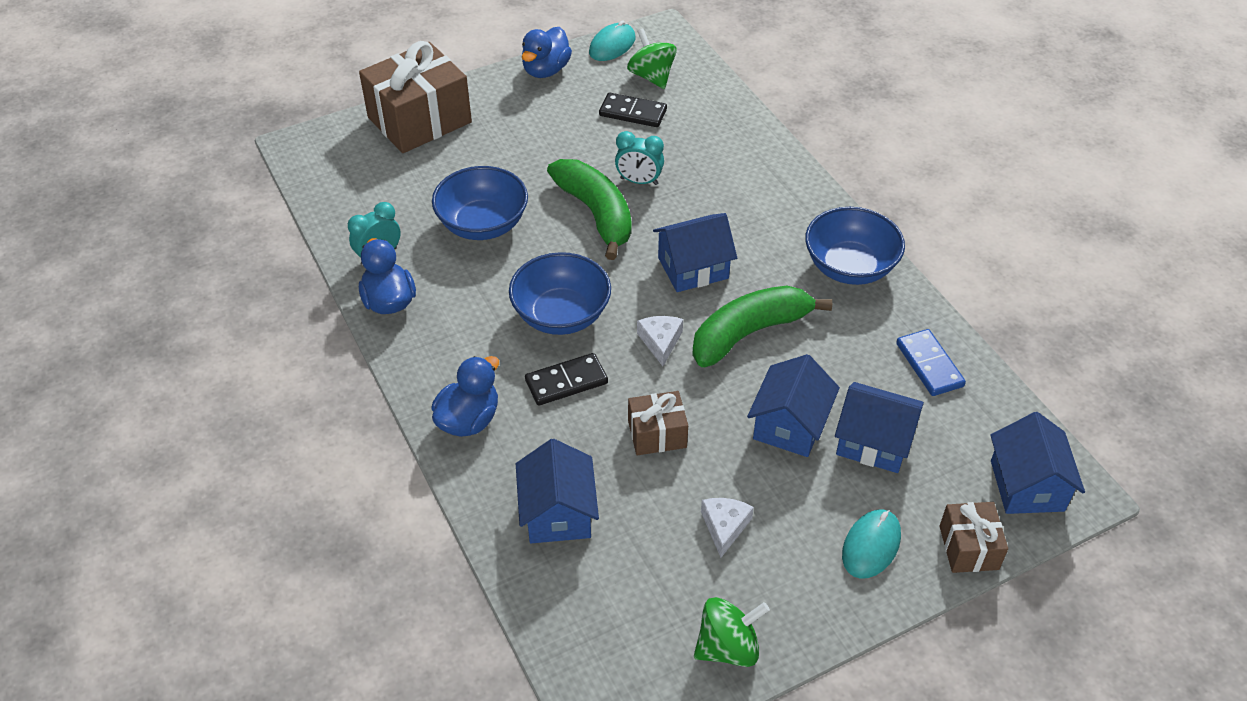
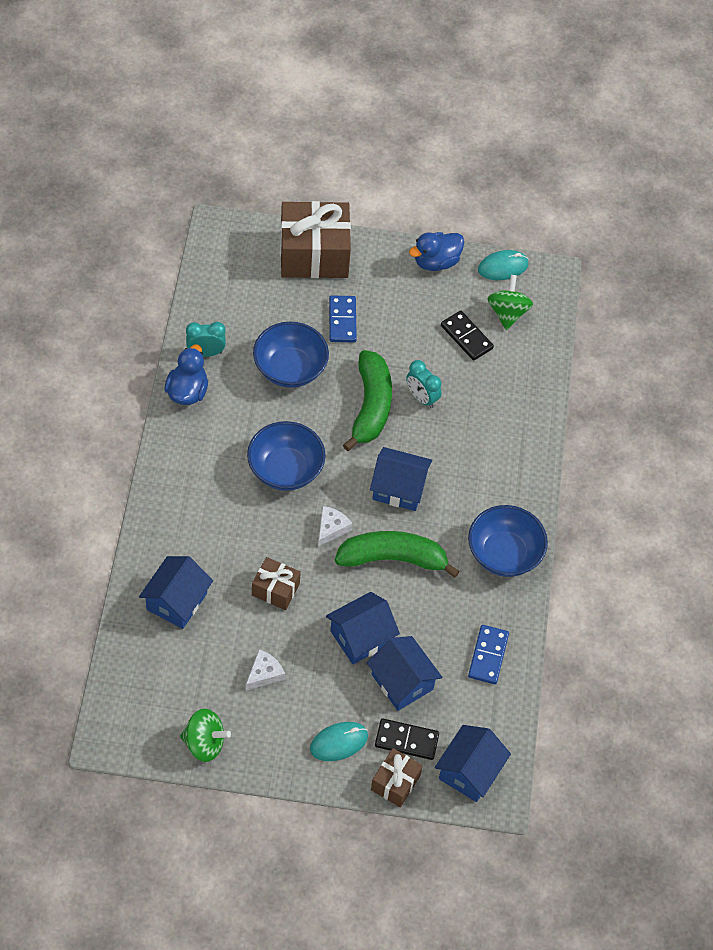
camera: 30 degrees right, 10 degrees up
blue duck [431,356,499,437] -> none
black domino [525,353,608,406] -> black domino moved to [375,719,439,760]
none -> blue domino [329,296,357,342]

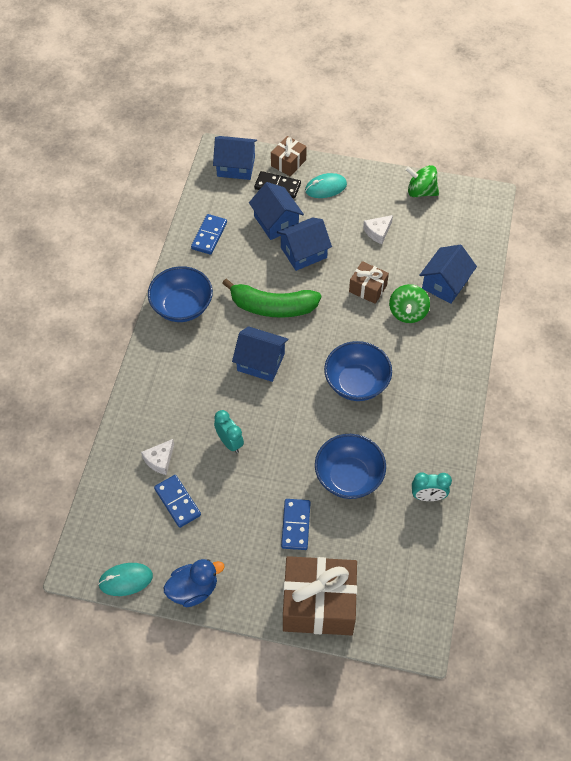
camera: 170 degrees left, 0 degrees up
blue duck [164,344,208,405] -> none
white cheese [318,506,353,547] -> white cheese moved to [141,439,174,475]
green banana [343,350,392,451] -> none
blue house [435,725,511,802] -> blue house turned 60 degrees clockwise [213,136,257,180]
black domino [441,310,494,361] -> blue domino [154,475,201,528]
green spinning top [487,275,533,330] -> green spinning top moved to [389,284,430,323]

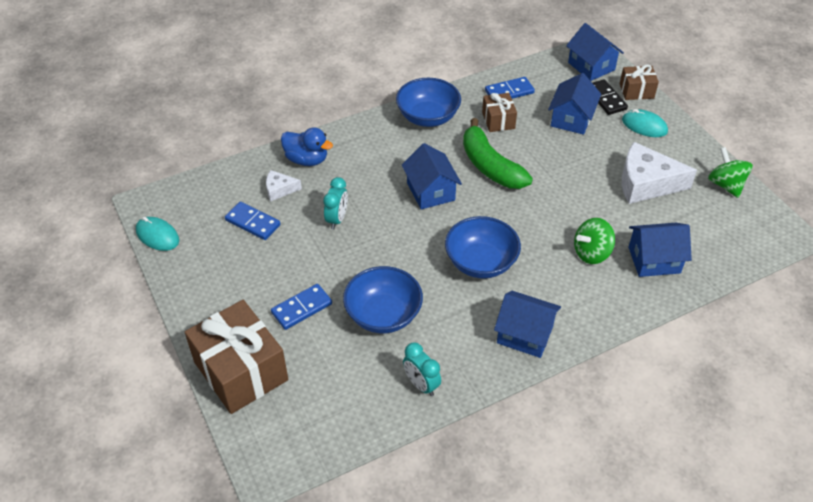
camera: 50 degrees right, 10 degrees down
blue domino [154,475,201,528] -> blue domino turned 75 degrees counterclockwise [225,202,280,240]
blue duck [164,559,224,607] -> blue duck moved to [281,127,333,166]
blue house [277,217,332,271] -> blue house moved to [494,291,561,358]
brown gift [349,261,389,304] -> brown gift moved to [482,93,517,132]
white cheese [363,215,393,244] -> white cheese [622,142,697,204], size x2.01

